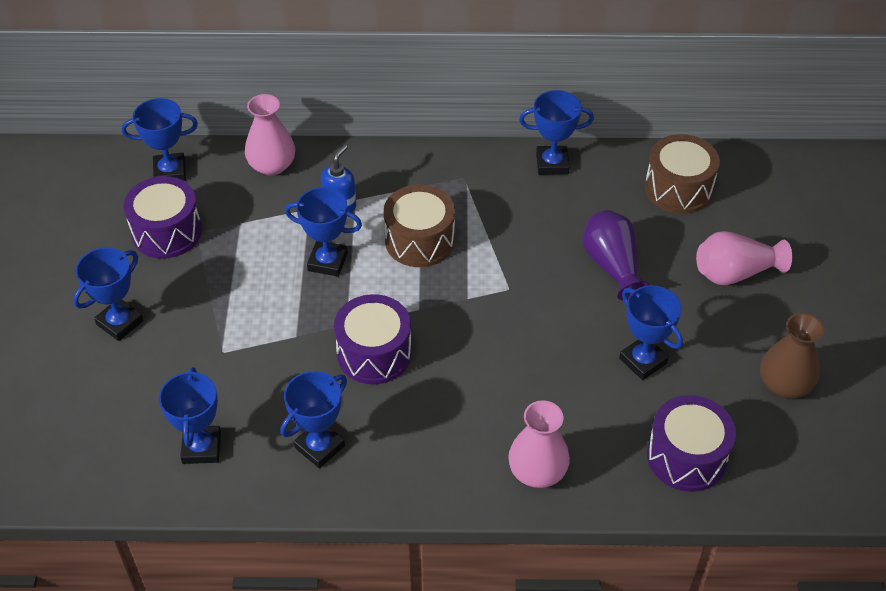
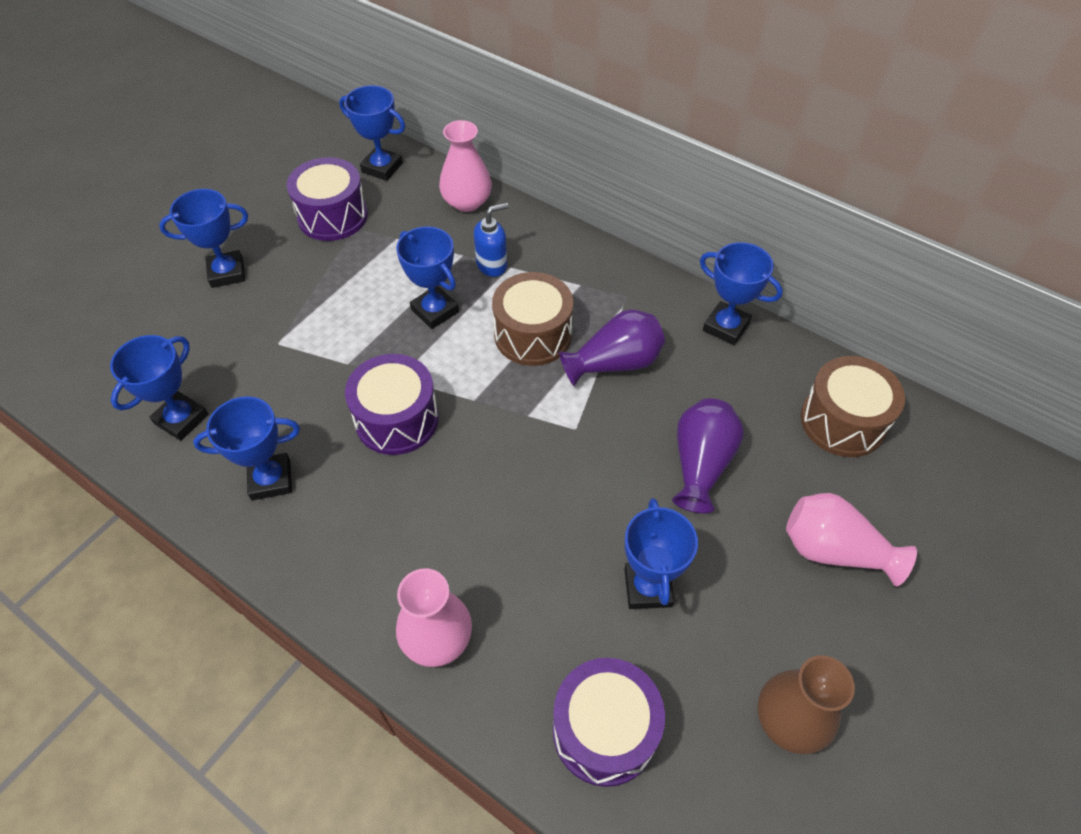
camera: 35 degrees right, 5 degrees up
none -> purple vase [559,309,665,386]

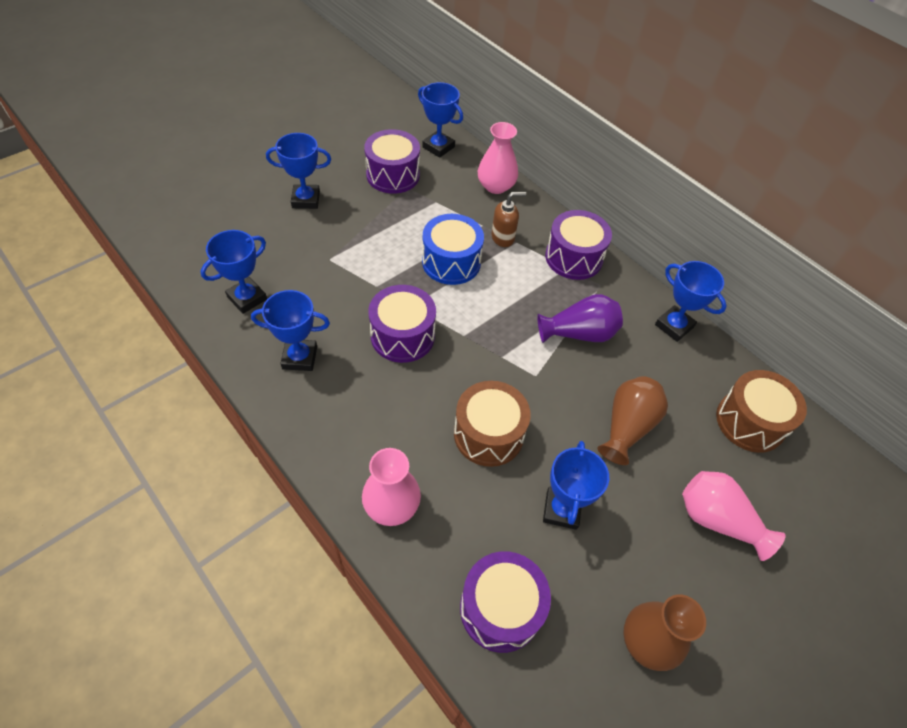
camera: 10 degrees right, 0 degrees up
blue trophy [396,226,459,329] -> blue drum [422,214,484,285]
blue soap dispenser [474,203,508,277] -> brown soap dispenser [492,192,526,247]
brown drum [492,272,573,366] -> brown drum moved to [454,381,530,467]
purple vase [672,398,744,513] -> brown vase [597,376,668,465]
none -> purple drum [545,210,612,280]

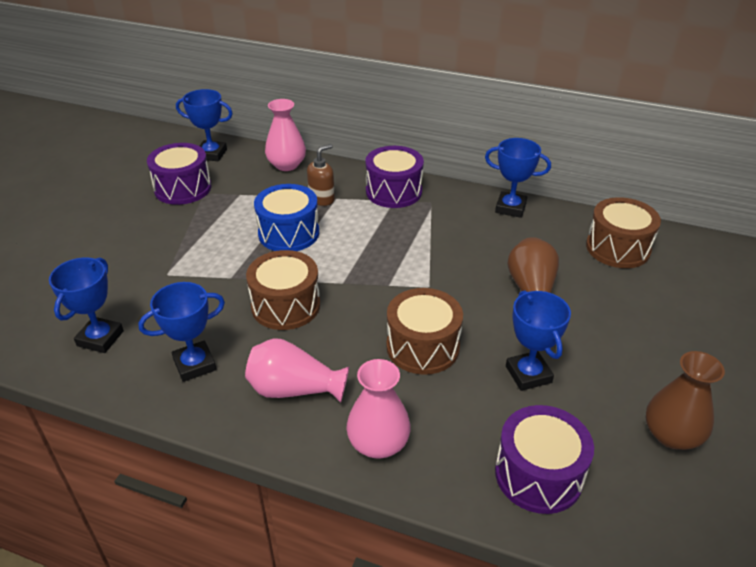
camera: 25 degrees left, 15 degrees down
blue trophy [266,133,331,209] -> none
purple drum [368,285,436,363] -> brown drum [246,250,320,330]
purple vase [537,294,623,343] -> none
pink vase [682,471,786,561] -> pink vase moved to [245,338,349,403]

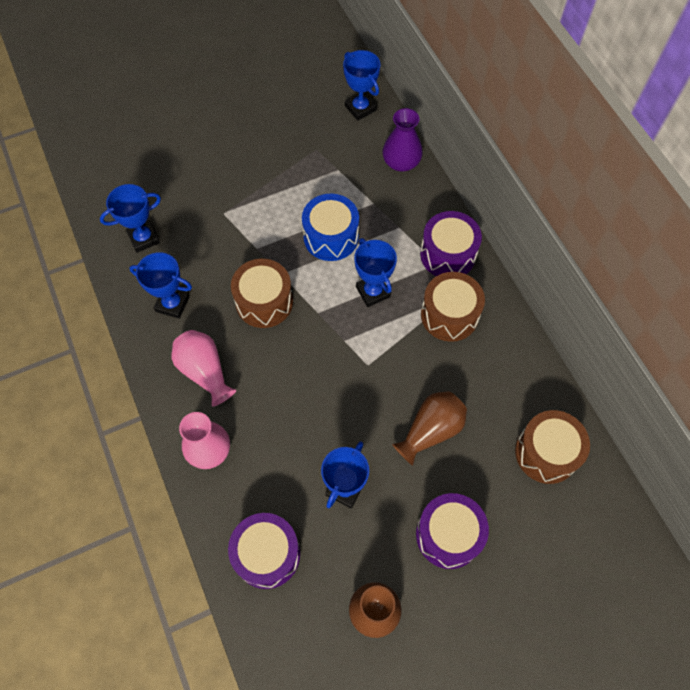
camera: 45 degrees right, 25 degrees up
purple drum [147,143,211,205] -> purple drum moved to [416,493,489,569]
pink vase [265,99,306,171] -> purple vase [383,108,423,172]
brown soap dispenser [307,144,335,206] -> none
brown drum [386,288,463,375] -> brown drum moved to [421,272,485,342]
blue trophy [485,138,551,218] -> blue trophy moved to [354,238,397,307]

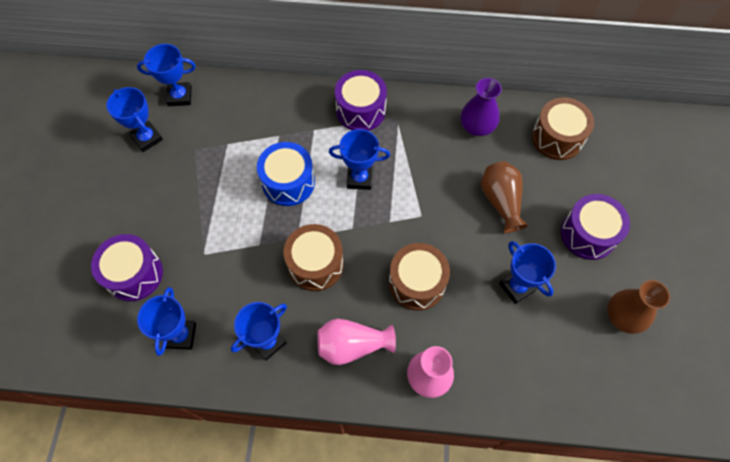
camera: 60 degrees left, 0 degrees up
purple drum [228,513,300,589] -> purple drum moved to [91,234,163,301]
purple vase [383,108,423,172] -> purple vase moved to [461,78,502,136]
brown drum [421,272,485,342] -> brown drum moved to [389,243,450,311]
none -> blue trophy [106,87,163,152]

